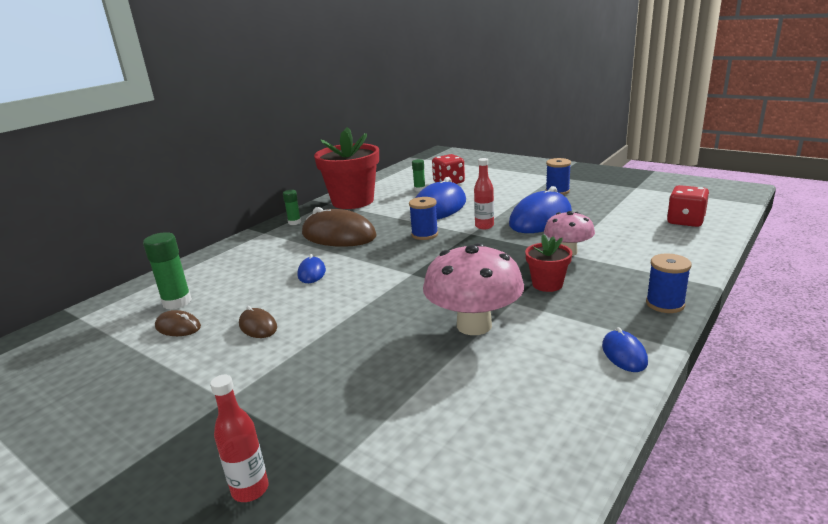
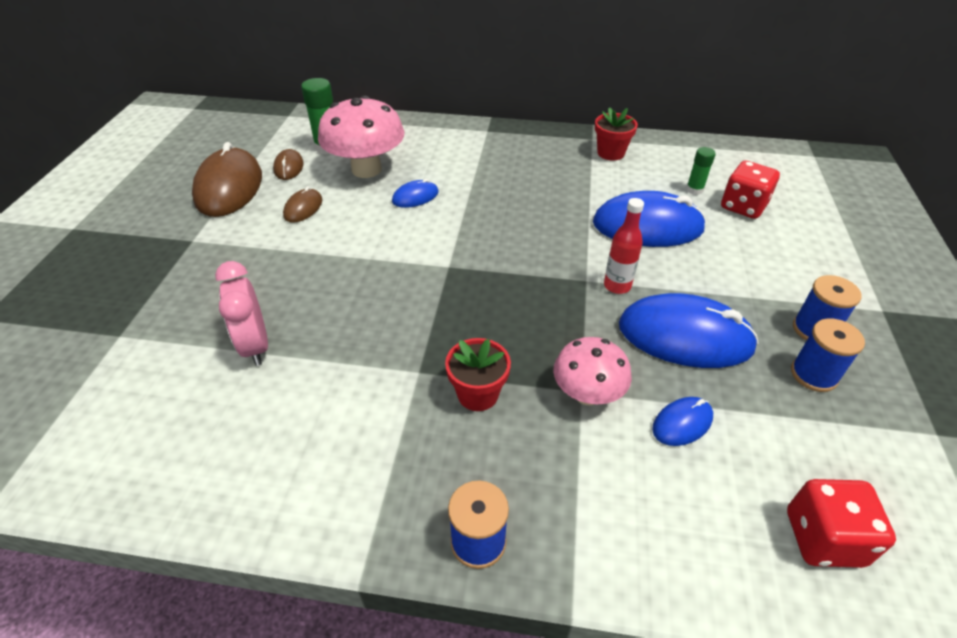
camera: 60 degrees right, 20 degrees up
red bottle [210,375,269,502] -> none
green glue stick [283,190,301,225] -> none
brown mouse [302,207,377,247] -> brown mouse moved to [192,142,262,217]
red flower pot [314,127,379,209] -> red flower pot [595,107,638,161], size x0.49
blue spool [409,197,438,240] -> blue spool moved to [791,318,865,392]
pink mushroom [423,243,524,335] -> pink mushroom moved to [318,96,404,178]
blue mouse [602,327,648,372] -> blue mouse moved to [652,397,713,446]
none -> pink clock [215,261,268,366]

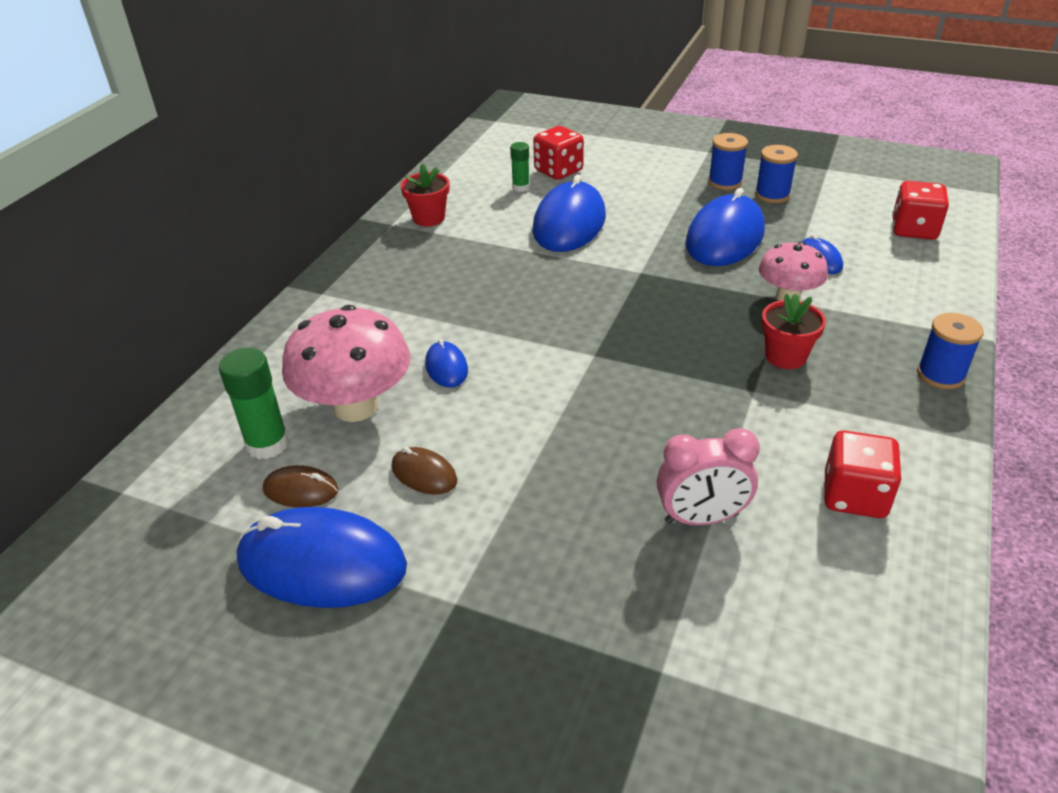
camera: 75 degrees left, 5 degrees down
brown mouse [192,142,262,217] -> blue mouse [237,507,407,608]
red bottle [604,198,644,294] -> none
none -> red dice [824,430,902,518]

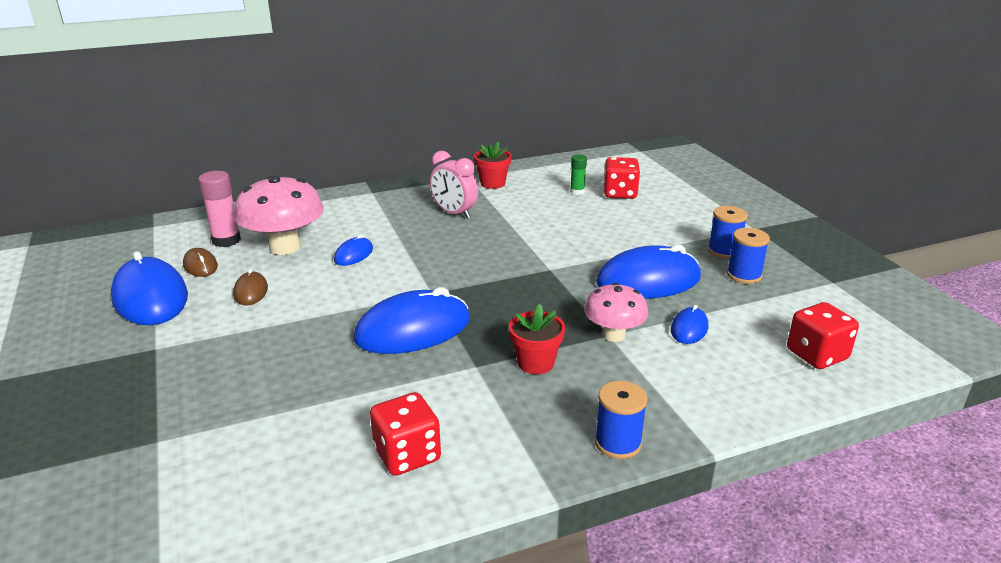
camera: 45 degrees right, 10 degrees down
green glue stick [219,348,289,459] -> pink glue stick [198,171,241,247]
blue mouse [532,174,606,252] -> blue mouse moved to [354,287,470,354]
pink clock [657,428,760,525] -> pink clock moved to [430,151,478,219]

